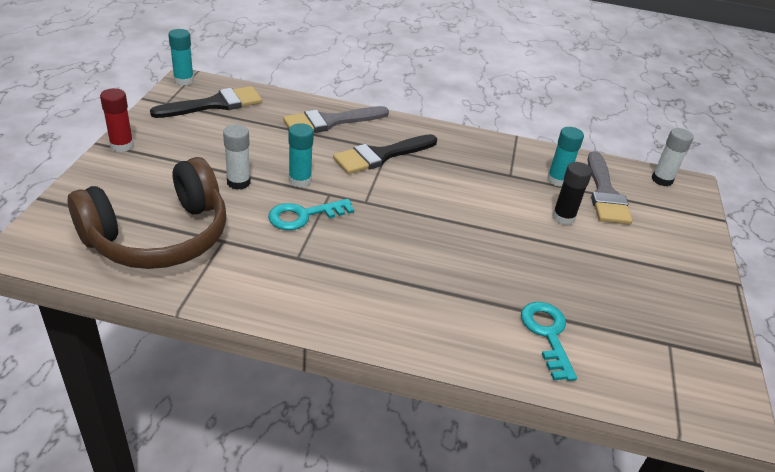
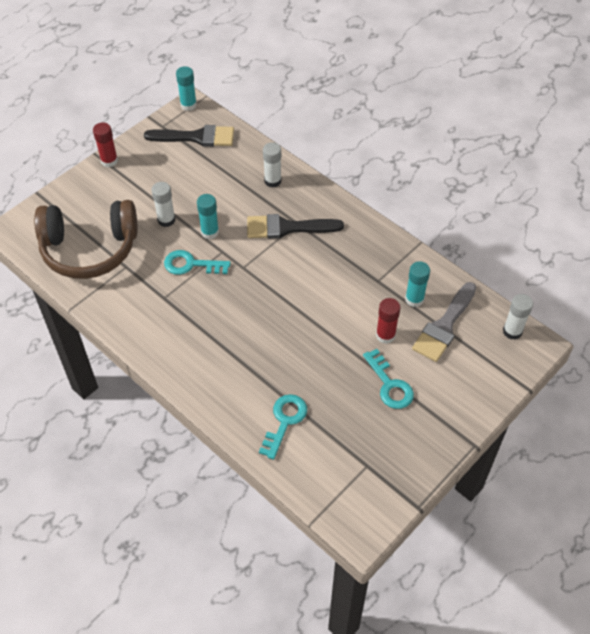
camera: 35 degrees right, 15 degrees up
grey brush [283,106,389,133] -> white glue stick [263,142,282,188]
black glue stick [552,162,592,225] -> red glue stick [376,298,400,344]
none -> turquoise key [363,349,414,409]

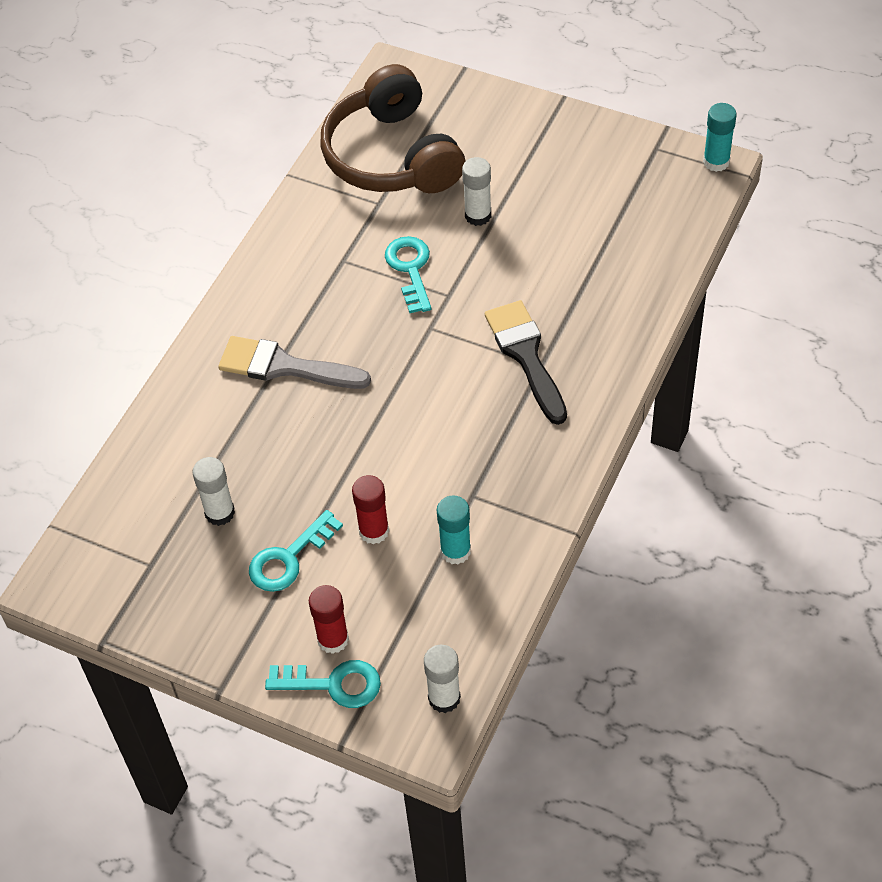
camera: 75 degrees right, 0 degrees up
red glue stick [93,122,118,167] -> red glue stick moved to [309,585,349,654]
black brush [144,125,234,147] -> none
turquoise glue stick [197,194,219,239] -> none
turquoise key [259,394,307,460] -> turquoise key moved to [265,660,381,708]
white glue stick [263,142,282,188] -> white glue stick moved to [192,457,235,526]
grey brush [412,282,476,362] -> grey brush moved to [218,336,371,389]

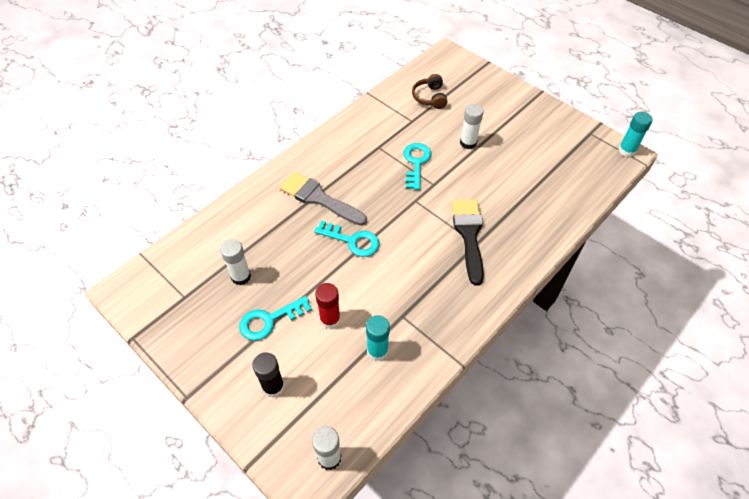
camera: 15 degrees right, 0 degrees up
turquoise key [265,660,381,708] -> turquoise key moved to [314,221,380,257]
red glue stick [309,585,349,654] -> black glue stick [252,352,285,398]
brown headphones [320,64,465,193] -> brown headphones [412,74,447,109], size x0.44

